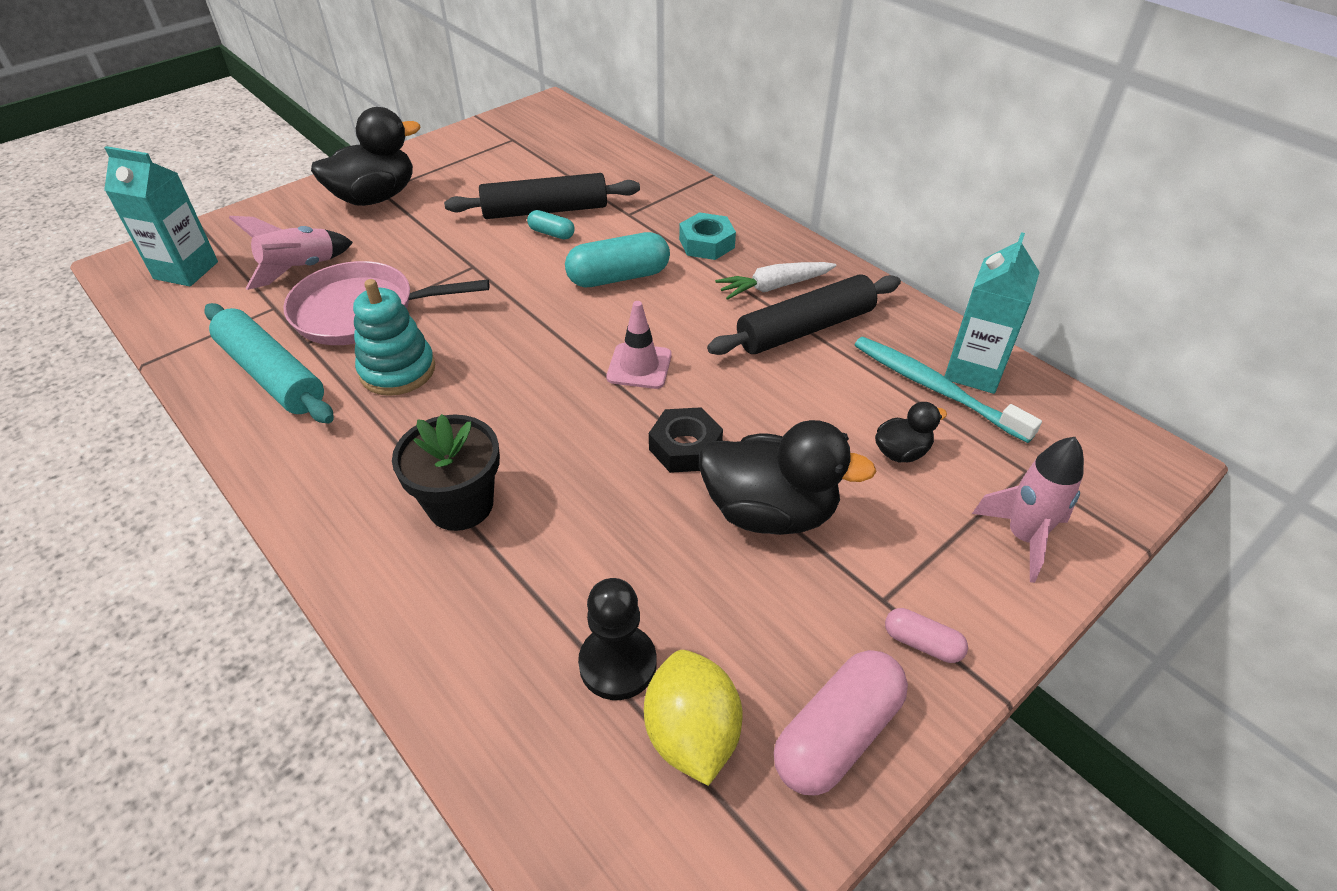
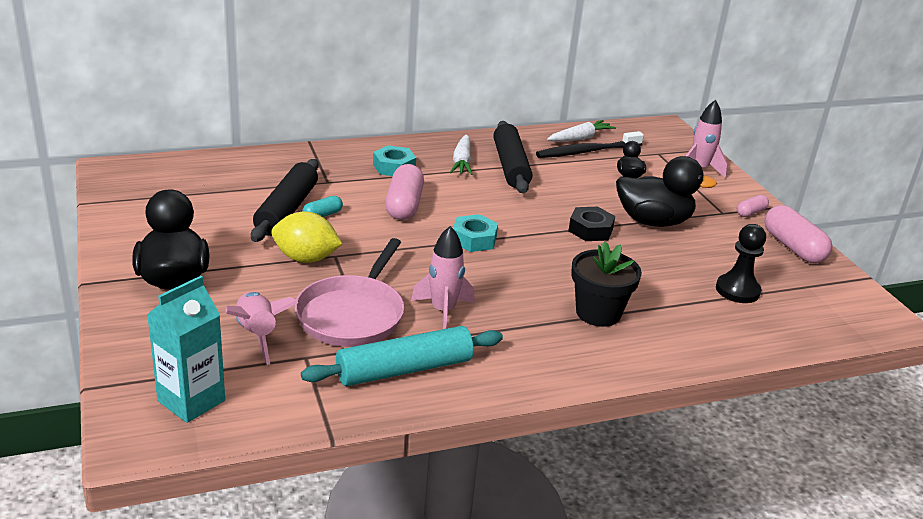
camera: 70 degrees left, 15 degrees down
turquoise stacking toy [353,279,435,396] -> pink rocket [411,226,475,329]
turquoise capsule [565,232,670,287] -> pink capsule [385,164,424,220]
pink traffic cone [606,301,672,389] -> none
yellow lemon [644,650,743,786] -> yellow lemon moved to [271,211,342,263]
black duck [699,420,877,535] -> black duck turned 60 degrees clockwise [616,156,717,227]
turquoise toothbrush [855,337,1042,443] -> black toothbrush [536,131,644,158]
turquoise carton [944,232,1040,394] -> white carrot [547,120,616,142]
none -> turquoise nut [453,214,498,252]

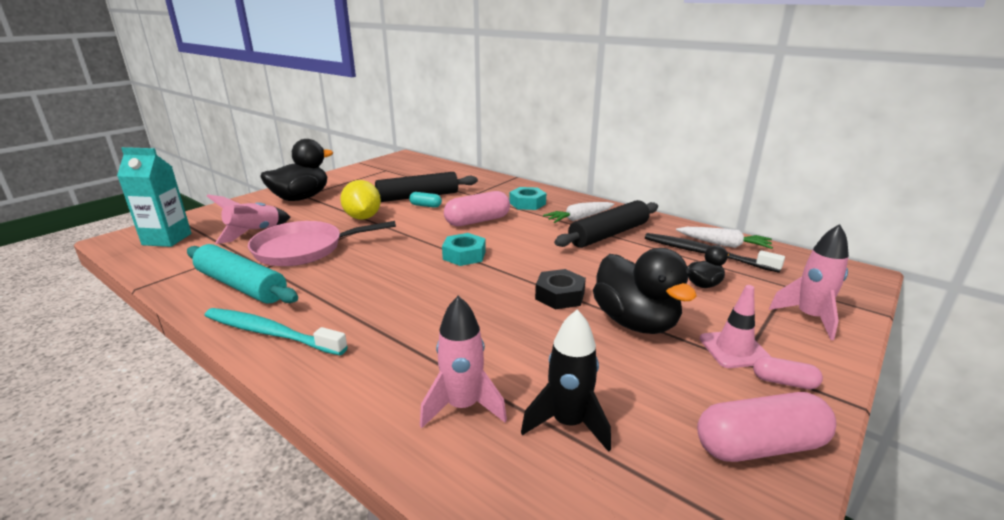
camera: 60 degrees right, 5 degrees down
pink rocket [411,226,475,329] -> pink rocket moved to [420,296,507,428]
black flower pot [571,241,642,327] -> none
black pawn [716,224,766,303] -> black rocket [521,309,611,452]
pink capsule [764,205,832,263] -> pink capsule turned 45 degrees clockwise [697,392,836,462]
none -> turquoise toothbrush [204,308,348,355]
none -> pink traffic cone [700,285,771,368]

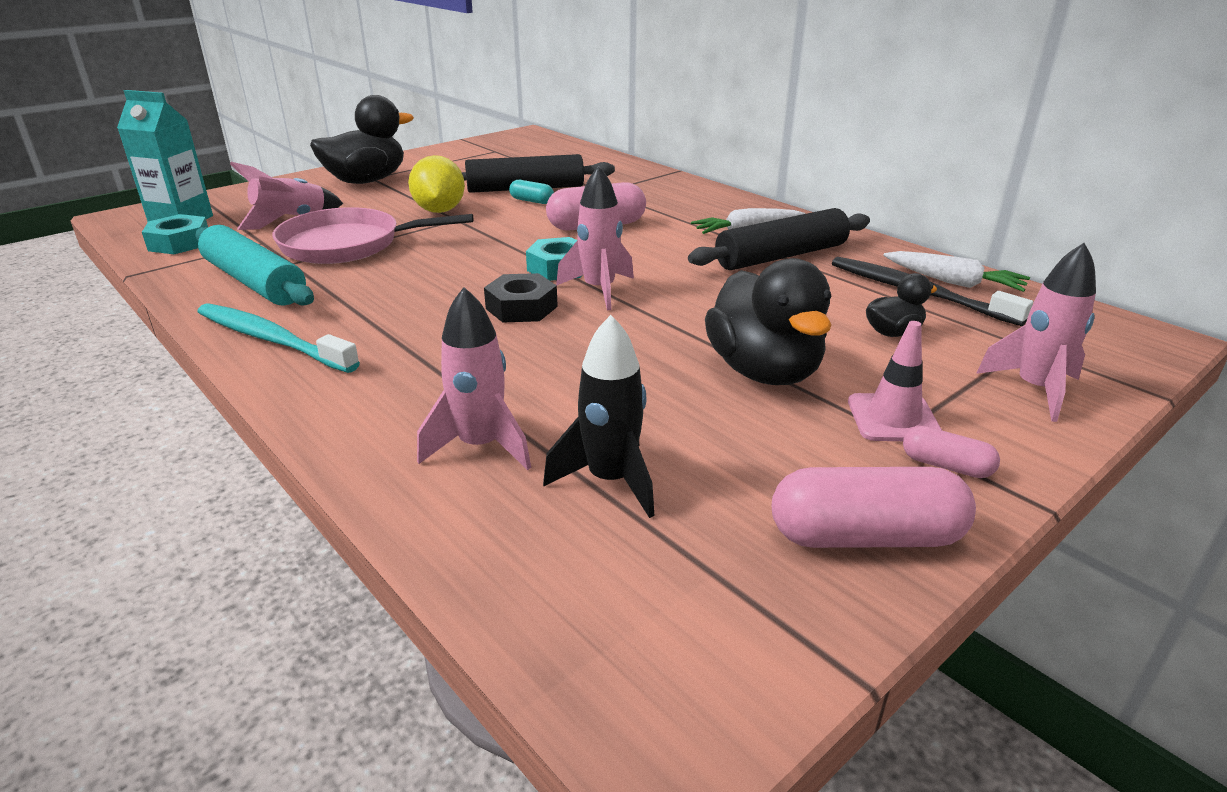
camera: 10 degrees right, 5 degrees up
turquoise nut [509,187,546,210] -> turquoise nut moved to [142,214,208,254]
black nut [535,269,586,309] -> black nut moved to [484,273,558,323]
none -> pink rocket [556,166,634,311]

